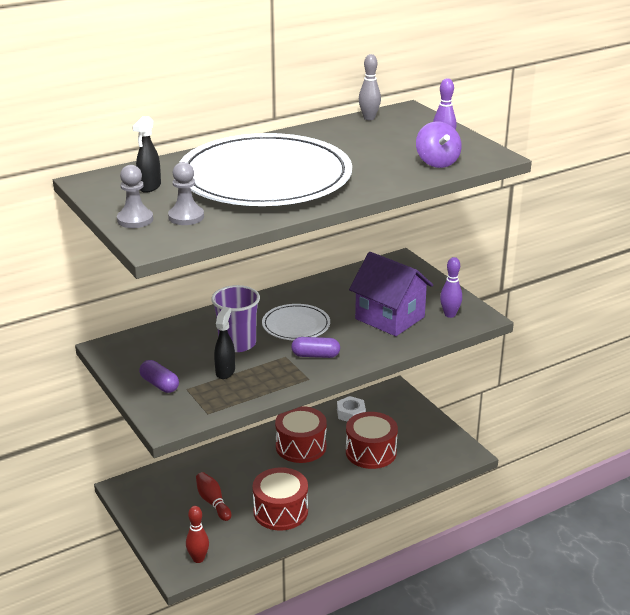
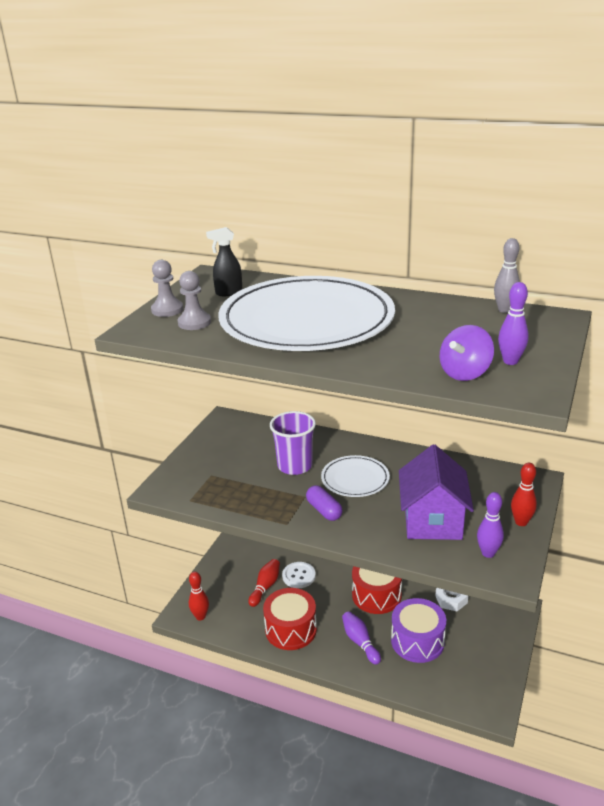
camera: 55 degrees right, 0 degrees up
purple capsule [139,360,179,393] -> none
black spray bottle [214,307,235,379] -> none
red drum [346,412,398,469] -> purple drum [391,598,446,663]
none -> white button [282,562,316,588]
none -> purple bowling pin [342,611,381,665]
none -> red bowling pin [511,463,537,526]

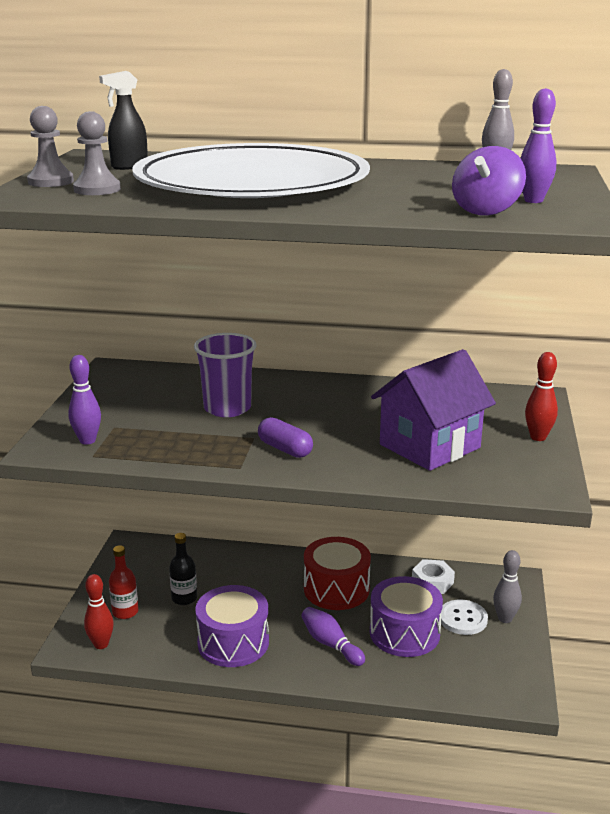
camera: 15 degrees left, 5 degrees down
red bowling pin [248,559,280,607] -> black bottle [169,533,197,605]
red drum [263,588,317,650] -> purple drum [195,585,269,667]
white button [282,562,316,588] -> white button moved to [441,600,488,635]
white plate [321,455,390,497] -> none
purple house [399,445,474,540] -> purple house turned 60 degrees clockwise [371,349,496,471]
purple bowling pin [477,492,504,558] -> purple bowling pin moved to [68,355,101,445]
none -> red bottle [109,545,139,619]
none -> grey bowling pin [493,550,522,623]

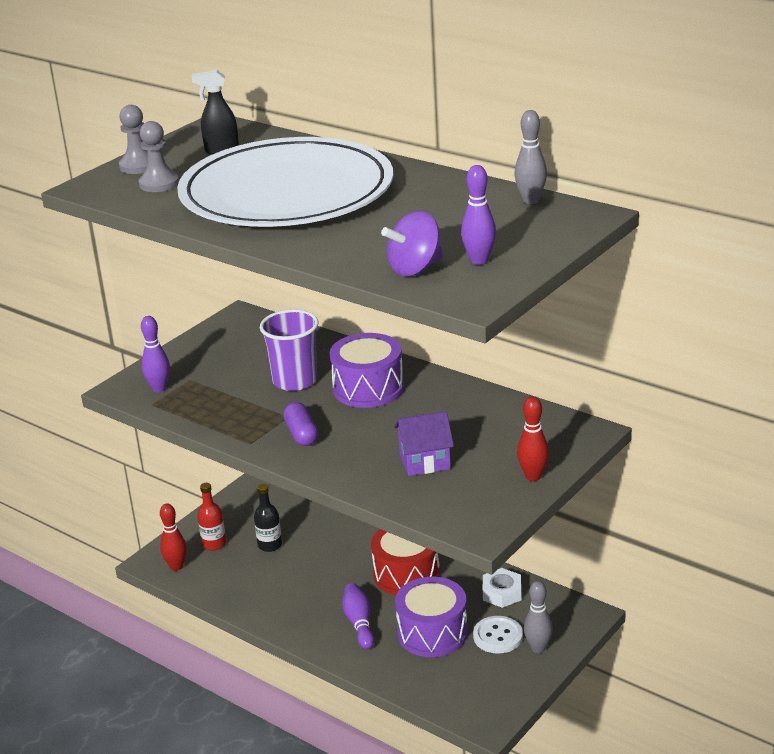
camera: 30 degrees right, 5 degrees up
purple drum [195,585,269,667] -> purple drum moved to [330,333,404,408]
purple house [371,349,496,471] -> purple house [394,411,454,476], size x0.61

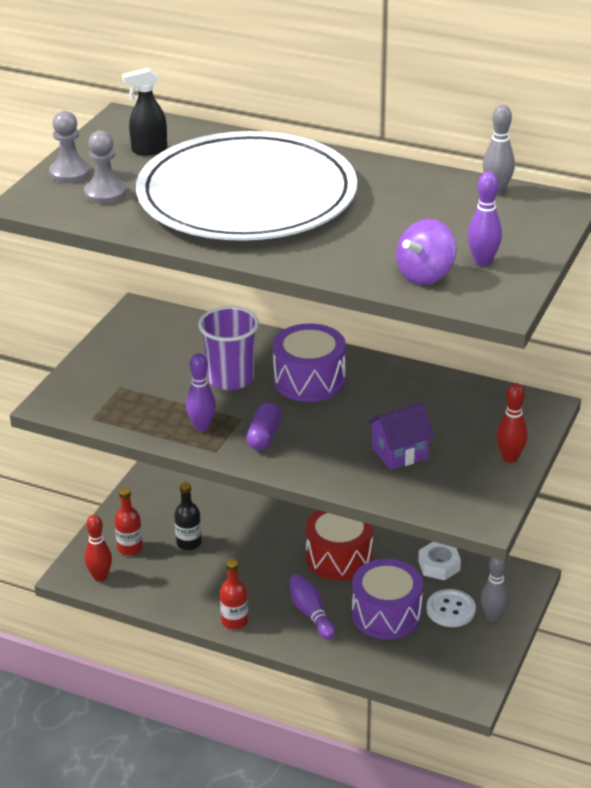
camera: 15 degrees left, 5 degrees up
purple bowling pin [141,316,170,392] -> purple bowling pin moved to [186,353,216,432]
purple capsule [283,402,318,446] -> purple capsule turned 45 degrees clockwise [246,403,281,450]
none -> red bottle [220,559,248,629]

